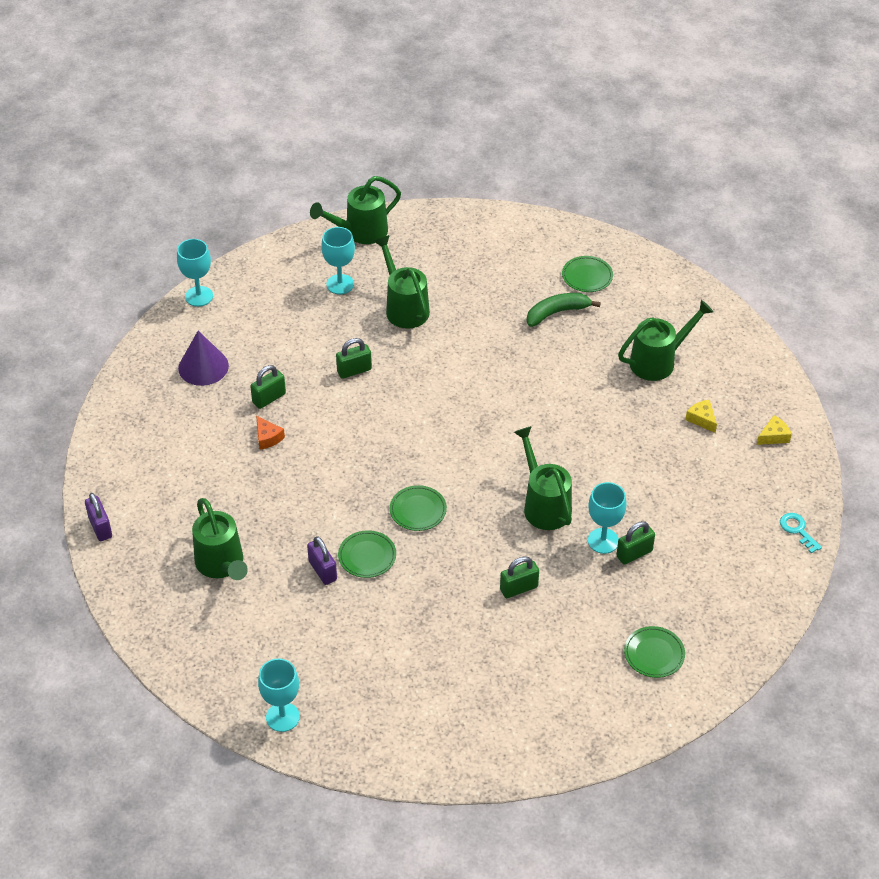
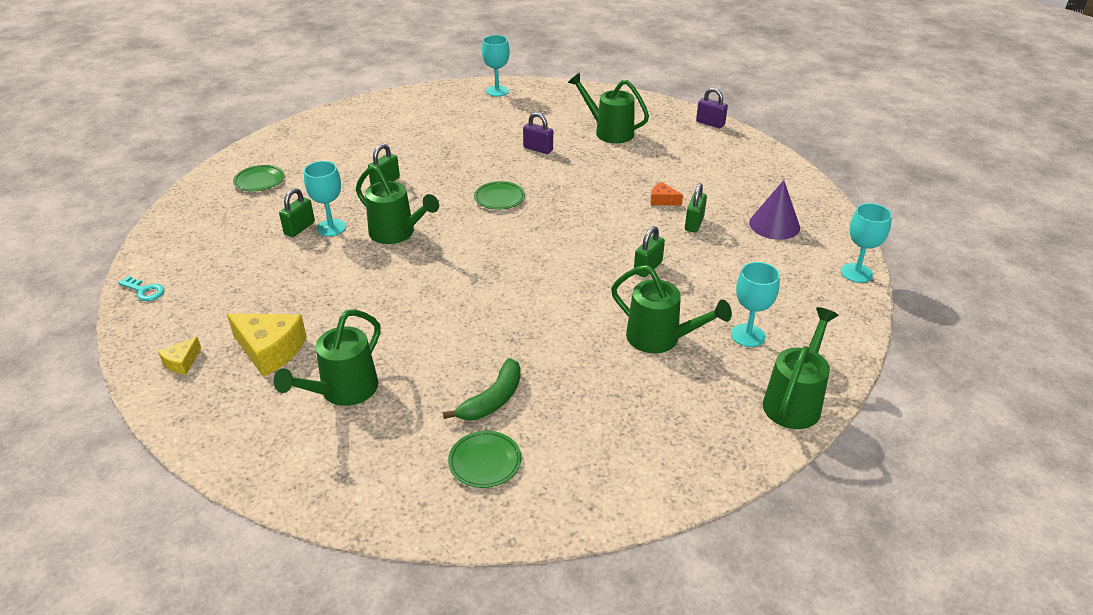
camera: 150 degrees right, 10 degrees down
green plate [338,530,396,578] -> none
yellow cheese [685,400,717,433] -> yellow cheese [227,313,307,377], size x1.94

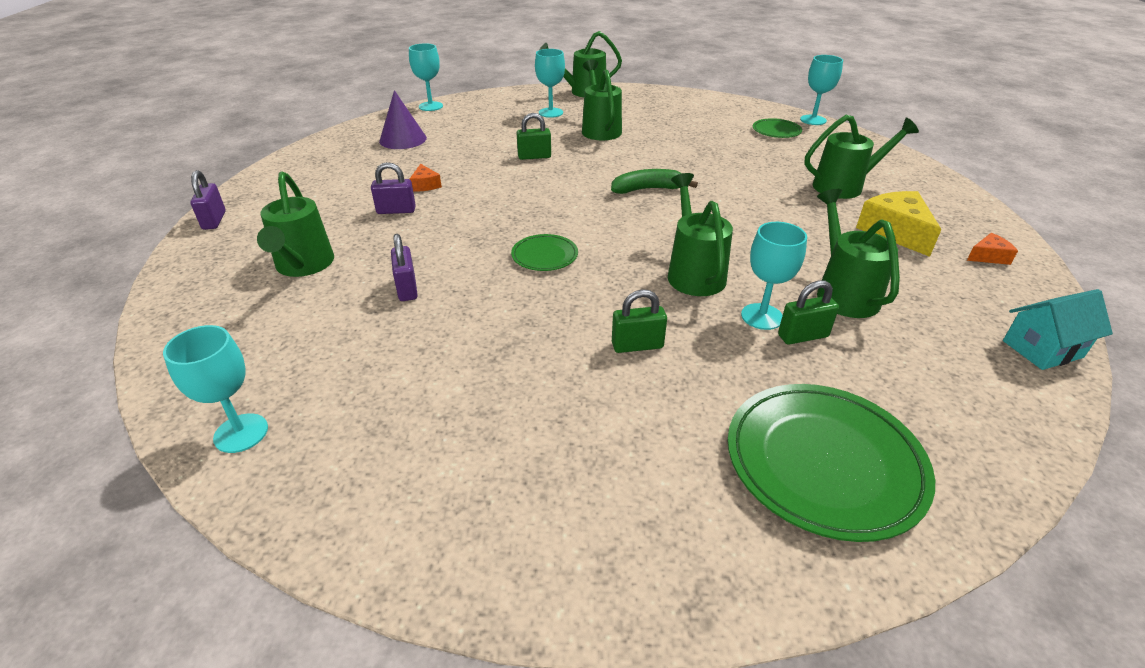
camera: 135 degrees left, 0 degrees up
turquoise key [118,276,165,301] -> turquoise house [1003,289,1113,370]
yellow cheese [158,337,201,375] -> orange cheese [967,233,1018,265]
green plate [233,165,284,192] -> green plate [728,384,935,542], size x1.99
green banana [443,358,521,420] -> green banana moved to [611,169,698,194]
green padlock [685,183,707,233] -> none
none -> purple padlock [371,162,416,214]
none -> turquoise goblet [800,55,843,125]
none -> green watering can [817,189,900,318]

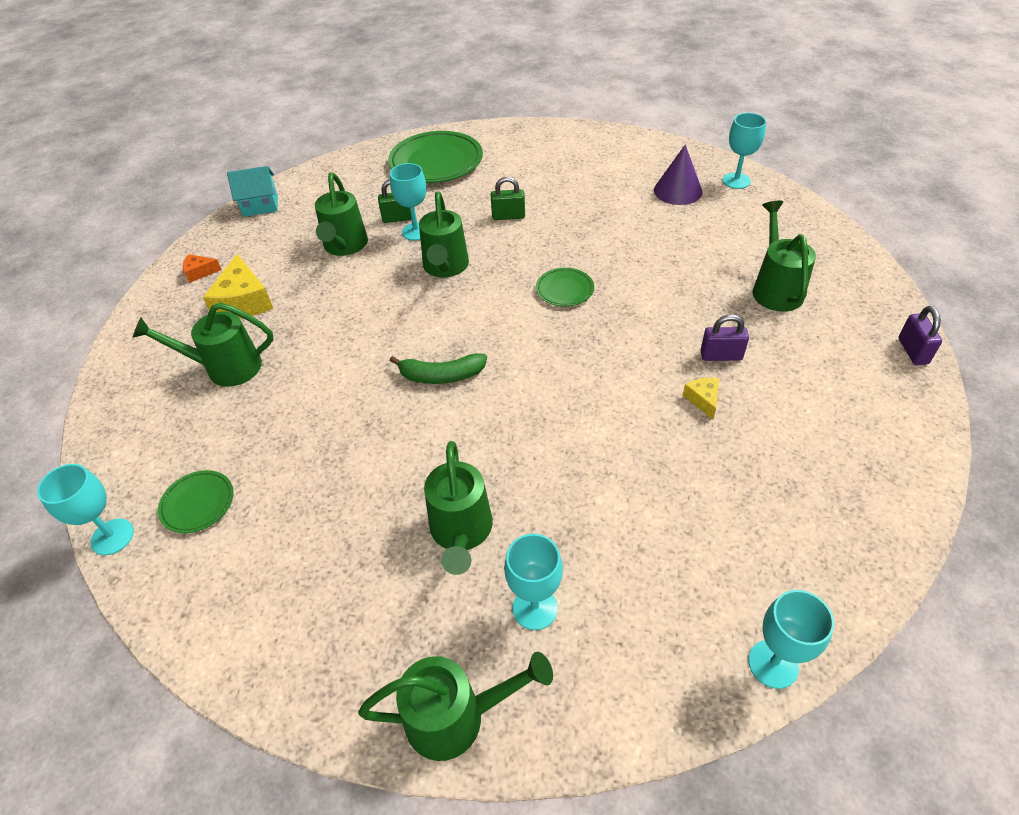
camera: 170 degrees left, 10 degrees up
purple cone [379,90,427,149] -> purple cone moved to [654,144,703,205]
purple padlock [391,234,418,301] -> none
orange cheese [410,164,442,192] -> yellow cheese [683,378,719,419]
green padlock [517,113,551,160] -> none

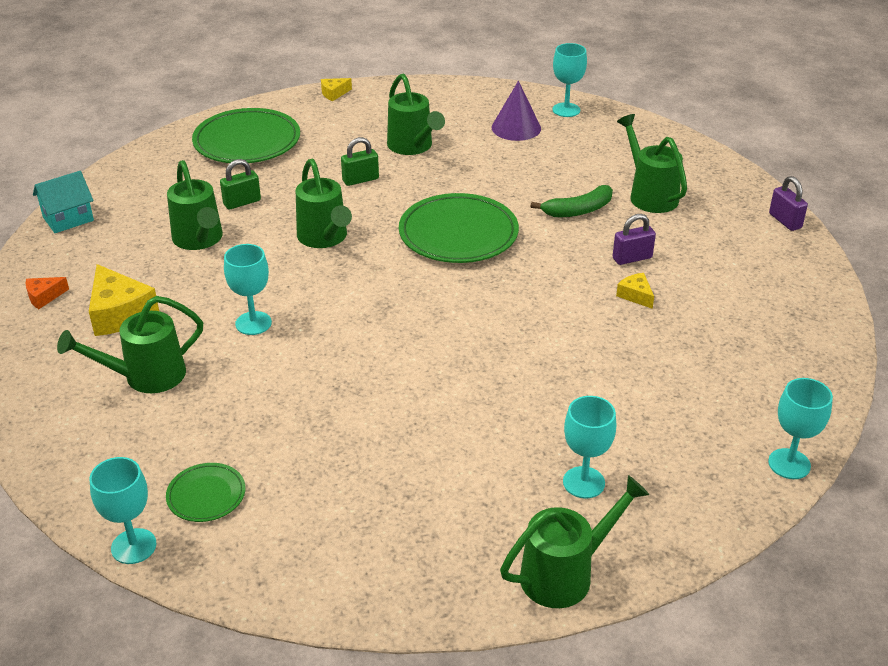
camera: 25 degrees left, 10 degrees down
green banana [389,353,487,384] -> green banana moved to [531,185,613,217]
turquoise goblet [390,163,426,241] -> turquoise goblet moved to [224,244,272,335]
green watering can [424,441,493,575] -> green watering can moved to [387,73,445,155]
green plate [536,268,594,307] -> green plate [399,193,519,263], size x1.99
none -> yellow cheese [321,78,352,101]

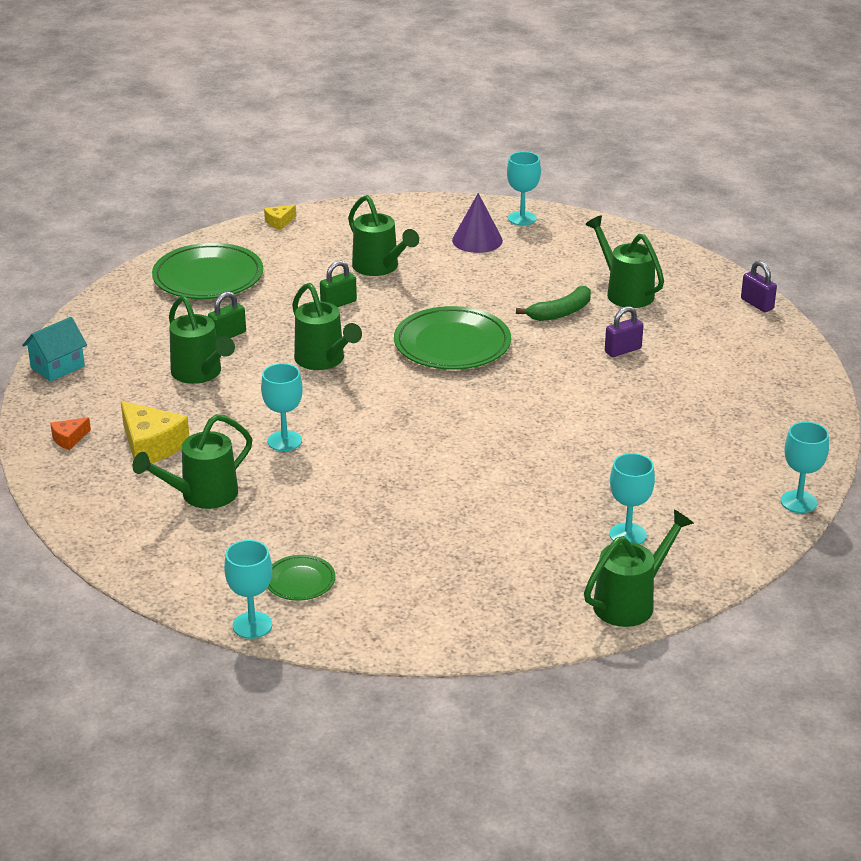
camera: 10 degrees left, 5 degrees down
yellow cheese [616,273,654,309] -> none

